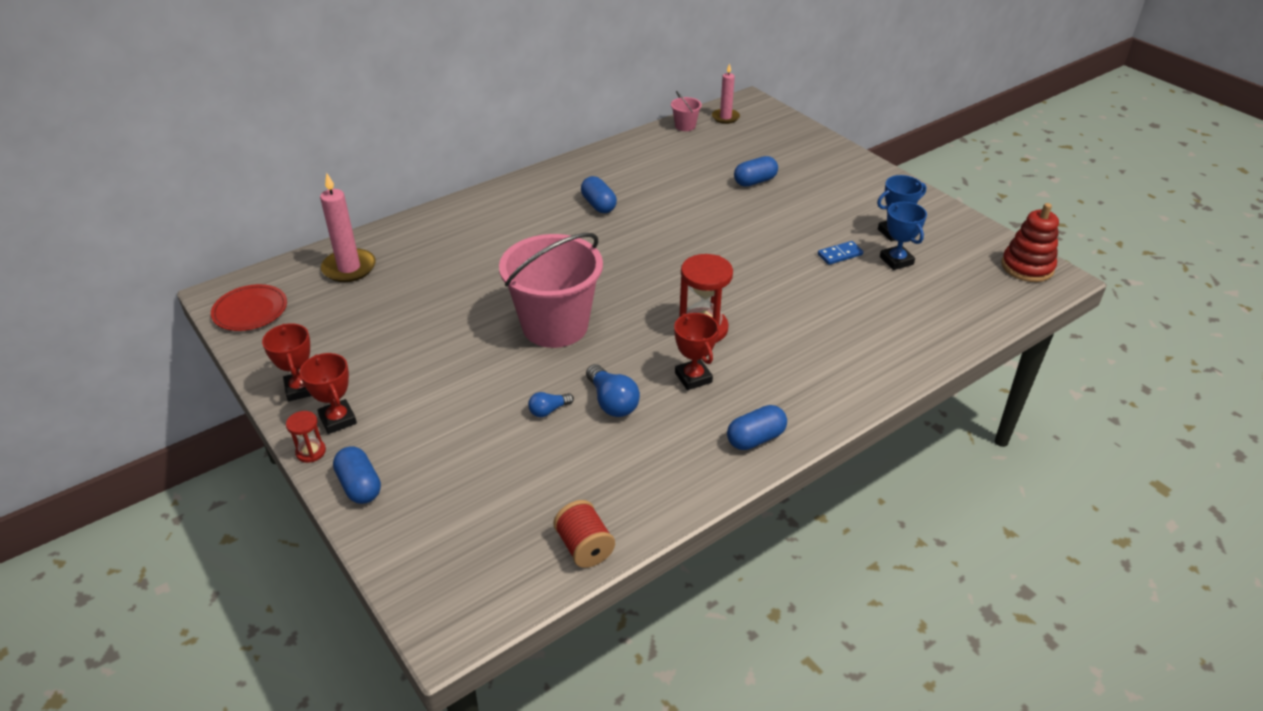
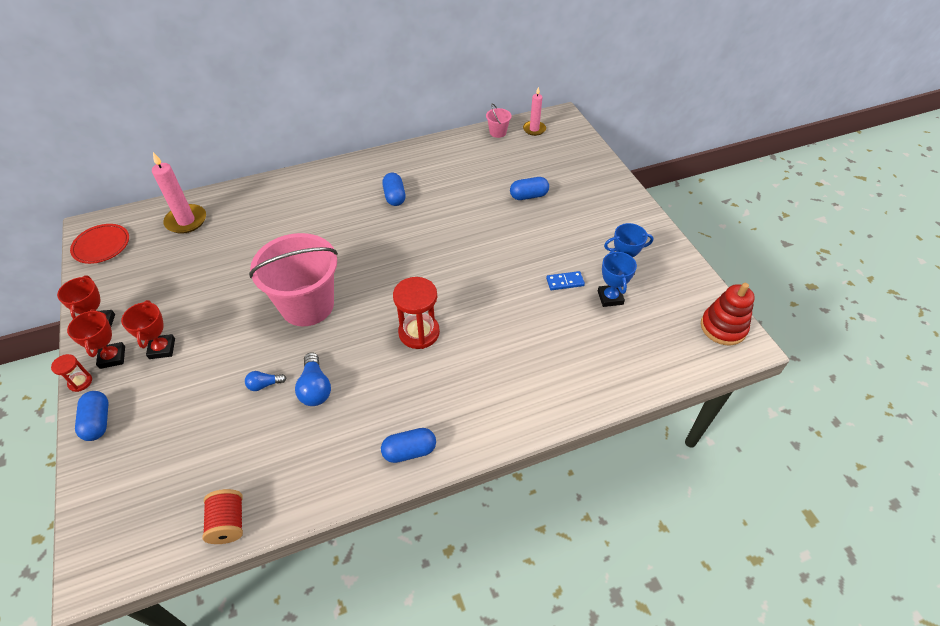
camera: 15 degrees right, 10 degrees up
red trophy [674,313,719,390] -> red trophy moved to [121,300,175,359]

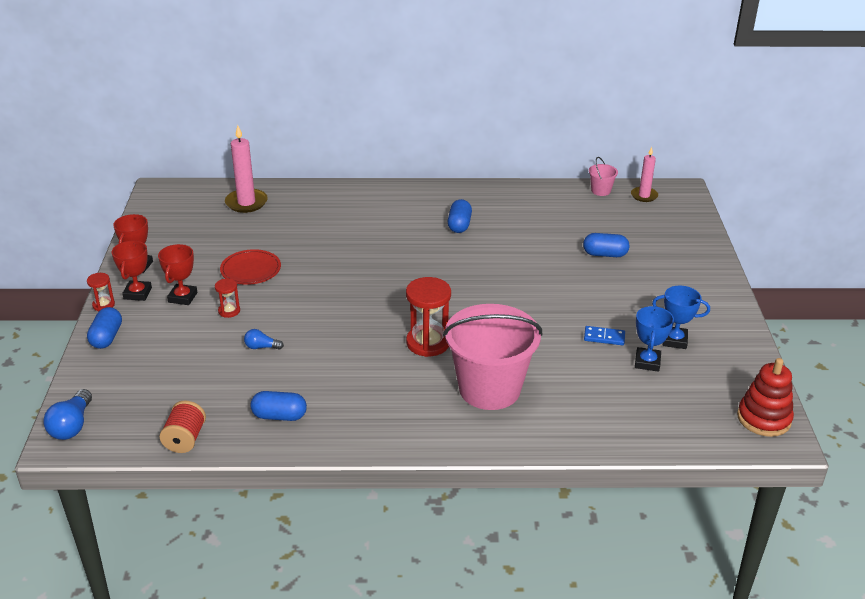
camera: 20 degrees right, 15 degrees down
red plate [70,224,129,264] -> red plate moved to [220,249,281,285]
pink bucket [249,233,338,326] -> pink bucket moved to [443,304,542,410]
blue light bulb [295,352,331,406] -> blue light bulb moved to [43,389,92,440]
blue capsule [381,428,436,463] -> blue capsule moved to [250,391,307,421]
none -> red hourglass [215,278,240,318]

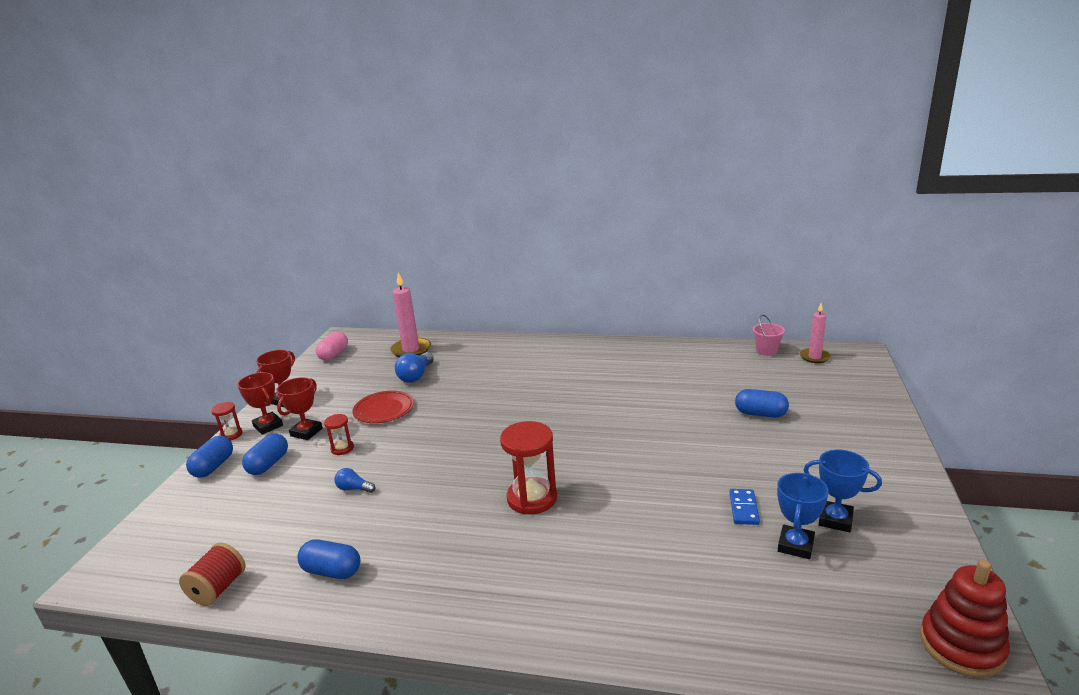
camera: 15 degrees right, 10 degrees down
blue light bulb [43,389,92,440] -> blue light bulb moved to [395,352,434,383]
red trophy [112,241,152,301] -> red trophy turned 60 degrees counterclockwise [237,372,283,435]
pink bucket [443,304,542,410] -> none
blue capsule [448,199,472,233] -> blue capsule moved to [242,433,288,475]
blue domino [584,326,625,345] -> blue domino turned 75 degrees clockwise [729,489,760,525]
none -> pink capsule [316,331,348,361]

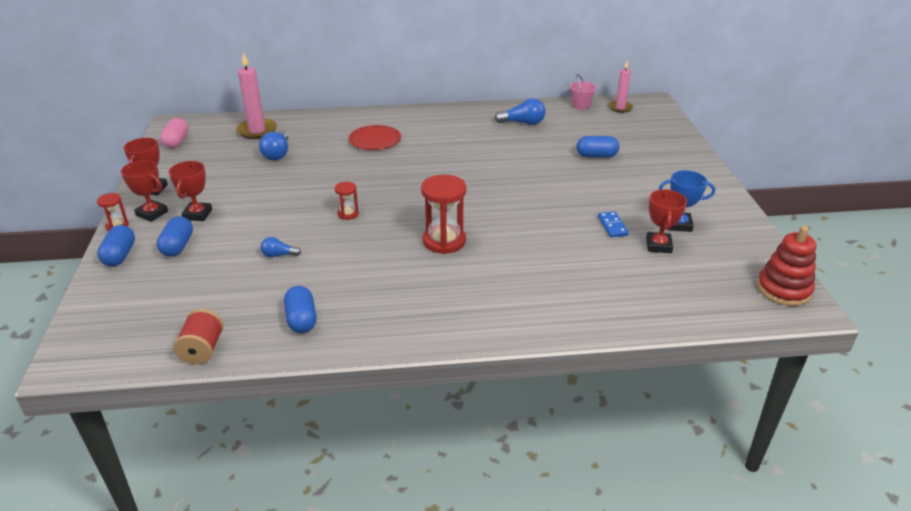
camera: 20 degrees left, 10 degrees up
blue capsule [297,539,360,579] -> blue capsule turned 75 degrees clockwise [284,286,316,333]
red hourglass [324,414,354,455] -> red hourglass moved to [335,182,359,220]
red plate [352,391,414,423] -> red plate moved to [349,125,401,150]
blue trophy [777,473,829,559] -> red trophy [646,189,687,253]
none -> blue light bulb [495,98,545,125]

